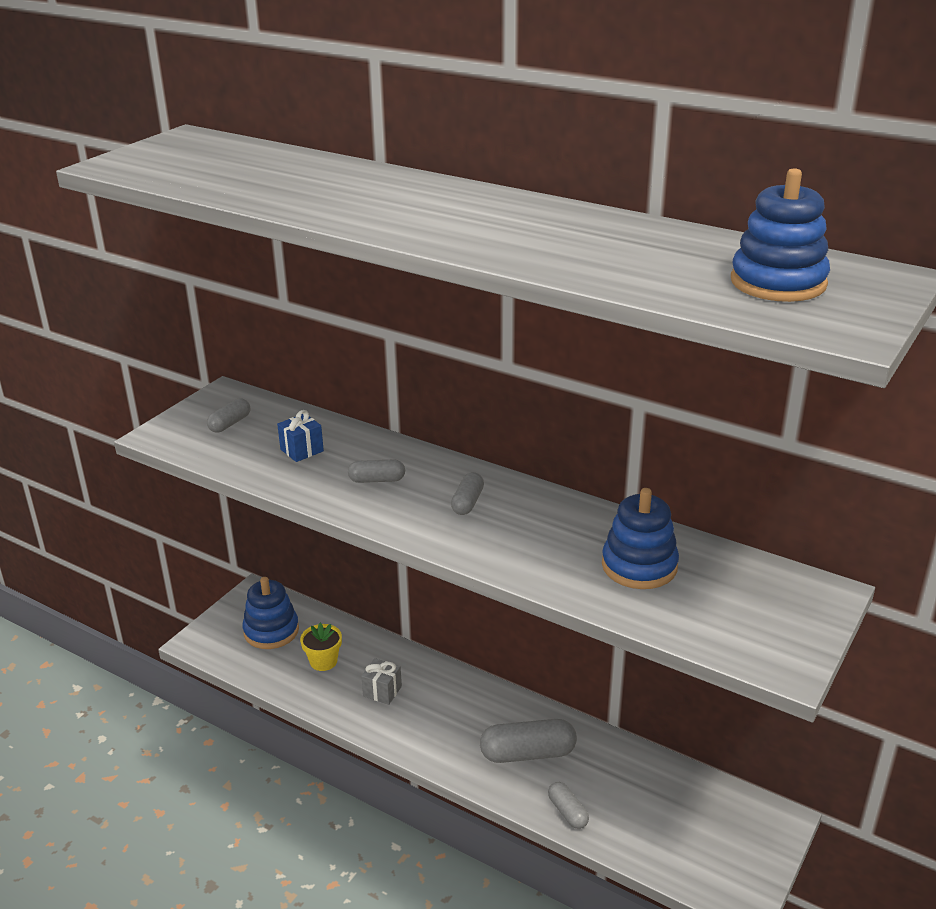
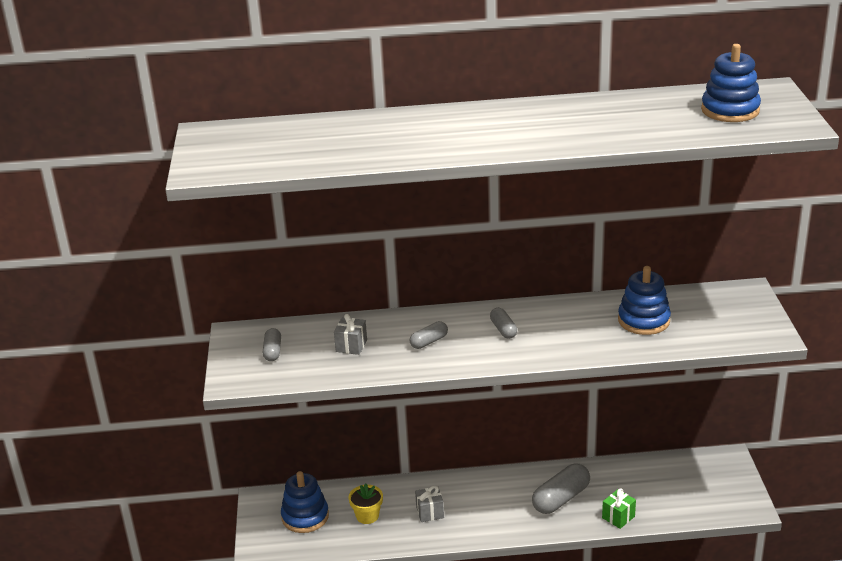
camera: 35 degrees left, 0 degrees up
blue gift [277,410,324,462] -> grey gift [334,314,367,355]
grey capsule [548,782,589,829] -> green gift [602,488,636,529]

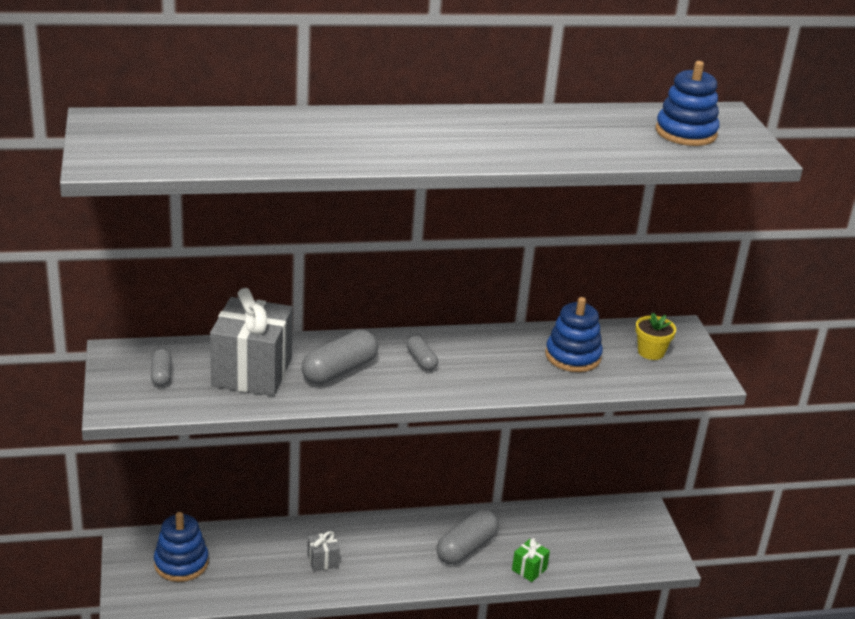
camera: 10 degrees left, 0 degrees up
grey gift [334,314,367,355] -> grey gift [210,288,293,396], size x2.29
yellow flower pot [349,483,383,524] -> yellow flower pot moved to [636,313,676,360]
grey capsule [410,321,448,349] -> grey capsule [301,330,378,385], size x1.82

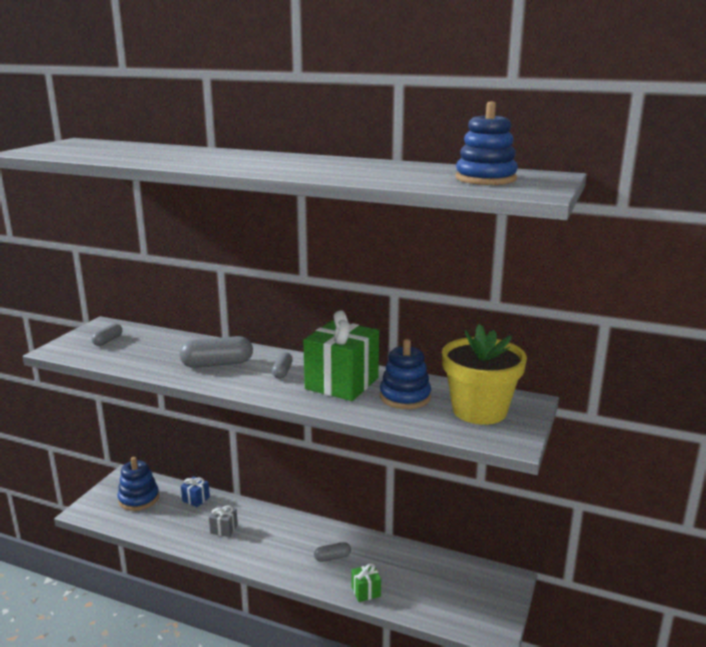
camera: 35 degrees right, 10 degrees down
grey gift [210,288,293,396] -> none
grey capsule [437,510,499,565] -> grey capsule [314,542,351,562], size x0.55
yellow flower pot [636,313,676,360] -> yellow flower pot [442,324,527,425], size x2.12
none -> blue gift [181,476,210,507]
none -> green gift [303,310,379,401]

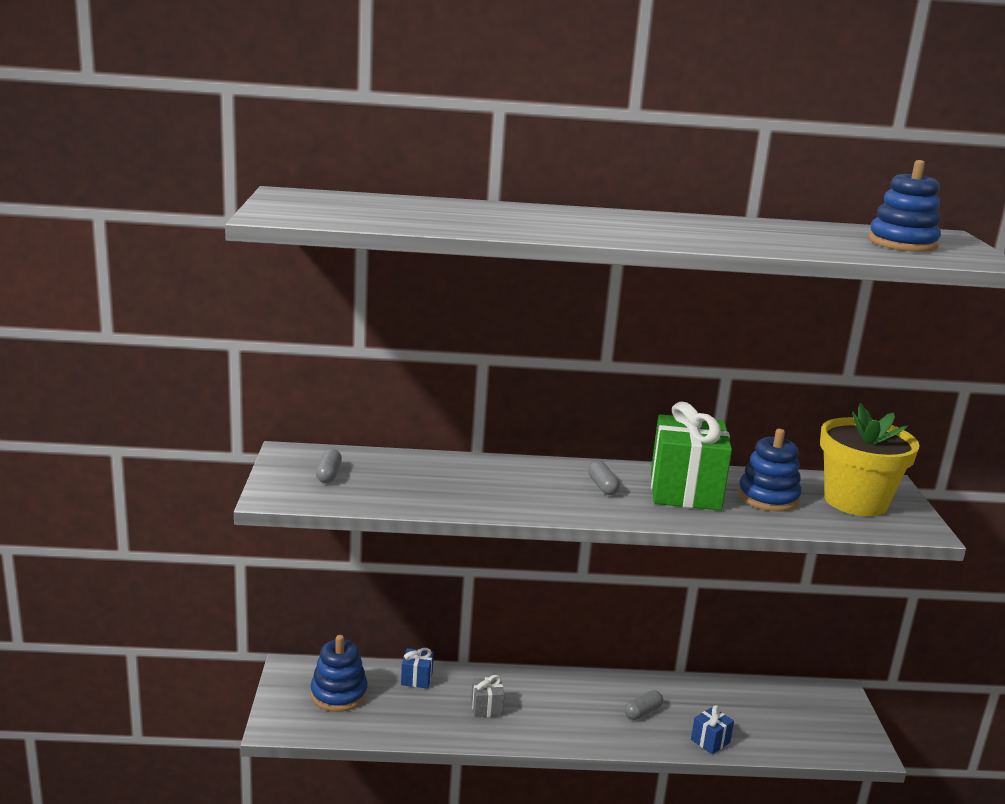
camera: 25 degrees left, 0 degrees up
grey capsule [179,336,253,368] -> none
green gift [351,563,381,602] -> blue gift [691,705,734,754]

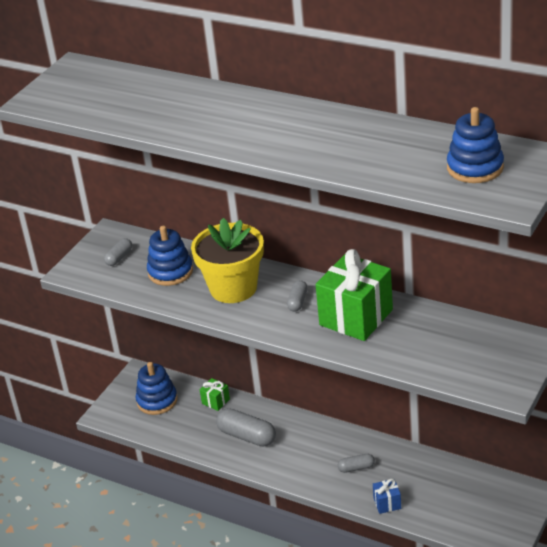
camera: 35 degrees right, 15 degrees up
blue gift [401,648,434,689] -> green gift [200,378,230,411]
grey gift [471,675,505,717] -> grey capsule [216,408,276,447]
blue stacking toy [738,429,802,511] -> blue stacking toy moved to [147,226,193,286]
yellow flower pot [820,403,920,516] -> yellow flower pot moved to [191,218,264,303]

